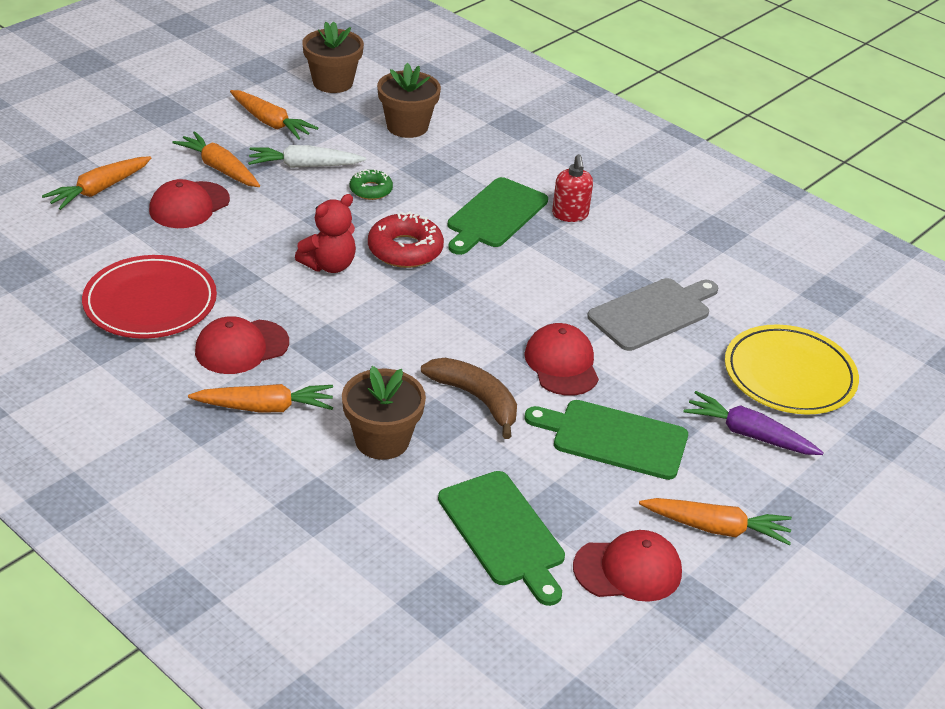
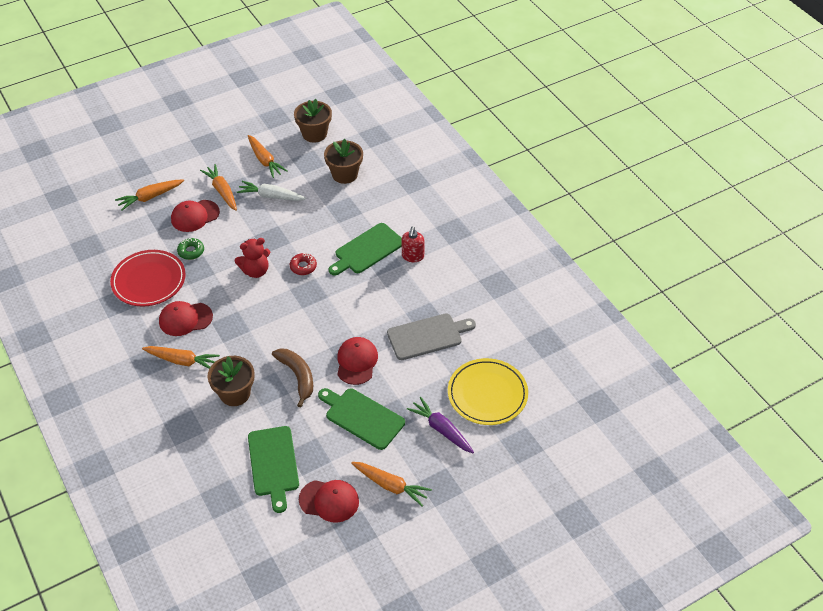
camera: 20 degrees right, 10 degrees up
green donut [350,169,393,200] -> green donut moved to [177,238,204,260]
red donut [368,211,444,268] -> red donut [290,253,317,275], size x0.60

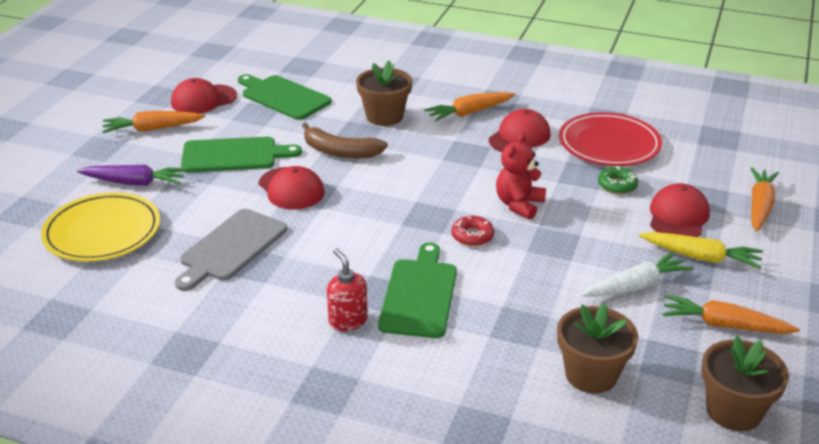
camera: 140 degrees right, 15 degrees down
orange carrot [200,164,237,210] -> yellow carrot [639,232,763,269]

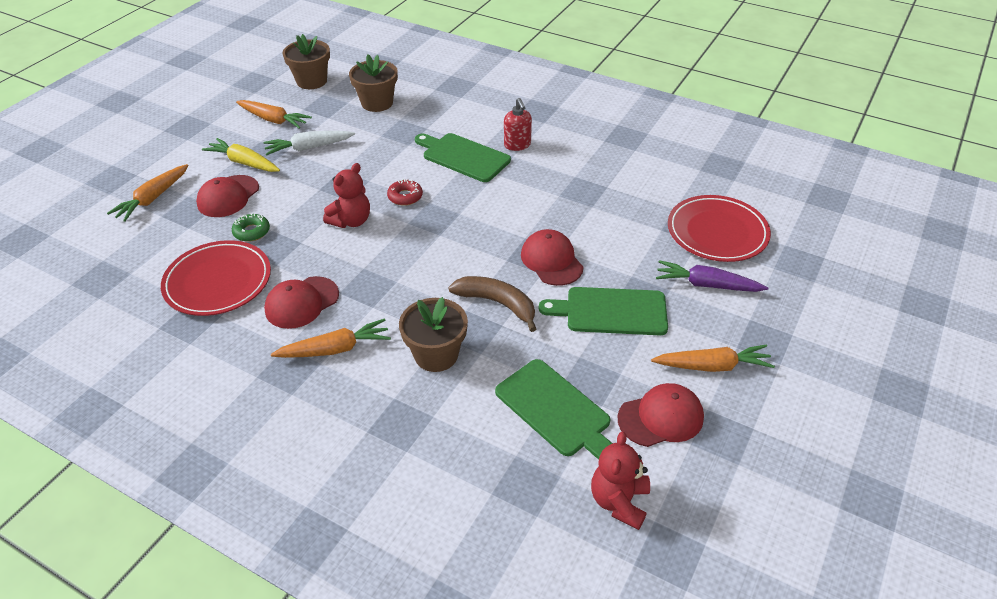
camera: 170 degrees left, 10 degrees up
yellow plate [41,192,160,262] -> red plate [668,195,771,262]
grey cutting board [175,209,287,291] -> none
green cutting board [378,242,457,338] -> green cutting board turned 105 degrees clockwise [415,133,511,182]
none -> red teddy bear [591,431,650,530]

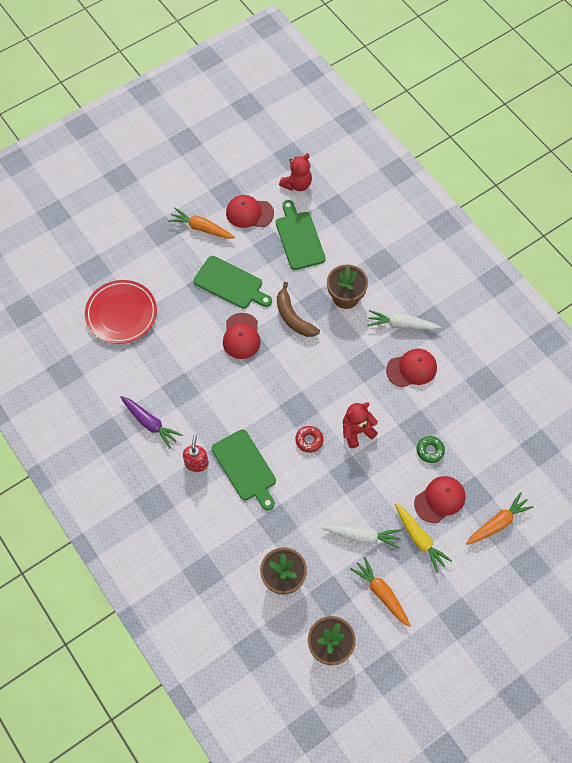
camera: 155 degrees left, 20 degrees up
red plate [161,240,271,316] -> none
orange carrot [271,318,391,358] -> white carrot [367,310,441,330]
purple carrot [656,260,769,292] -> purple carrot moved to [120,396,182,449]

